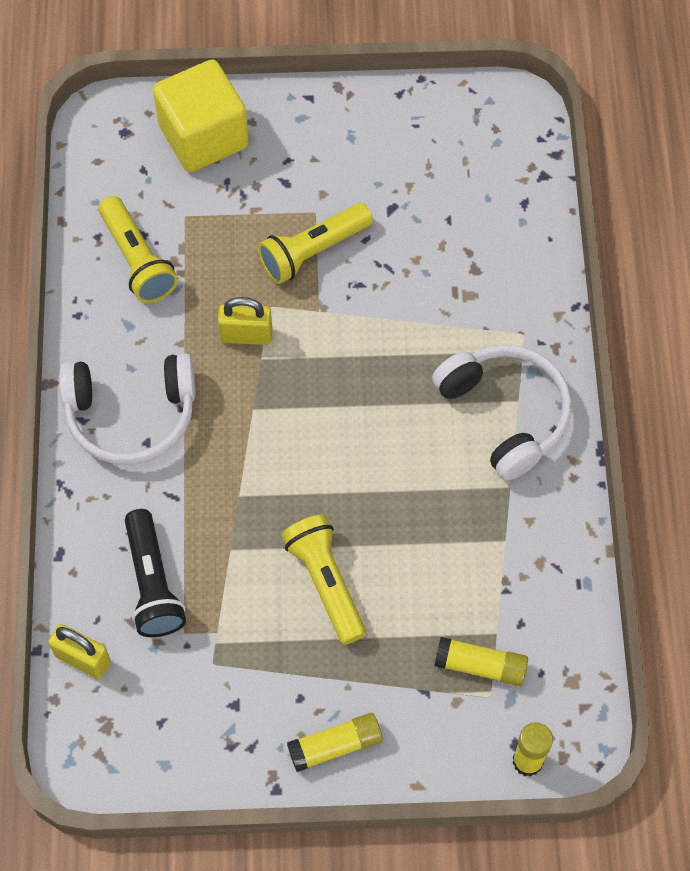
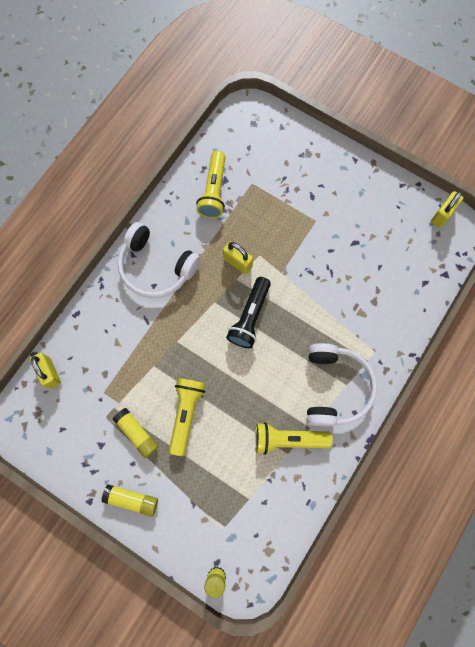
camera: 35 degrees right, 10 degrees up
black flashlight [125,509,186,637] -> black flashlight moved to [226,277,271,348]
yellow cube [153,59,249,172] -> none
yellow flashlight [258,203,373,284] -> yellow flashlight moved to [255,422,333,455]
yellow glue stick [434,637,528,686] -> yellow glue stick moved to [113,408,158,458]
none -> yellow padlock [431,191,464,228]

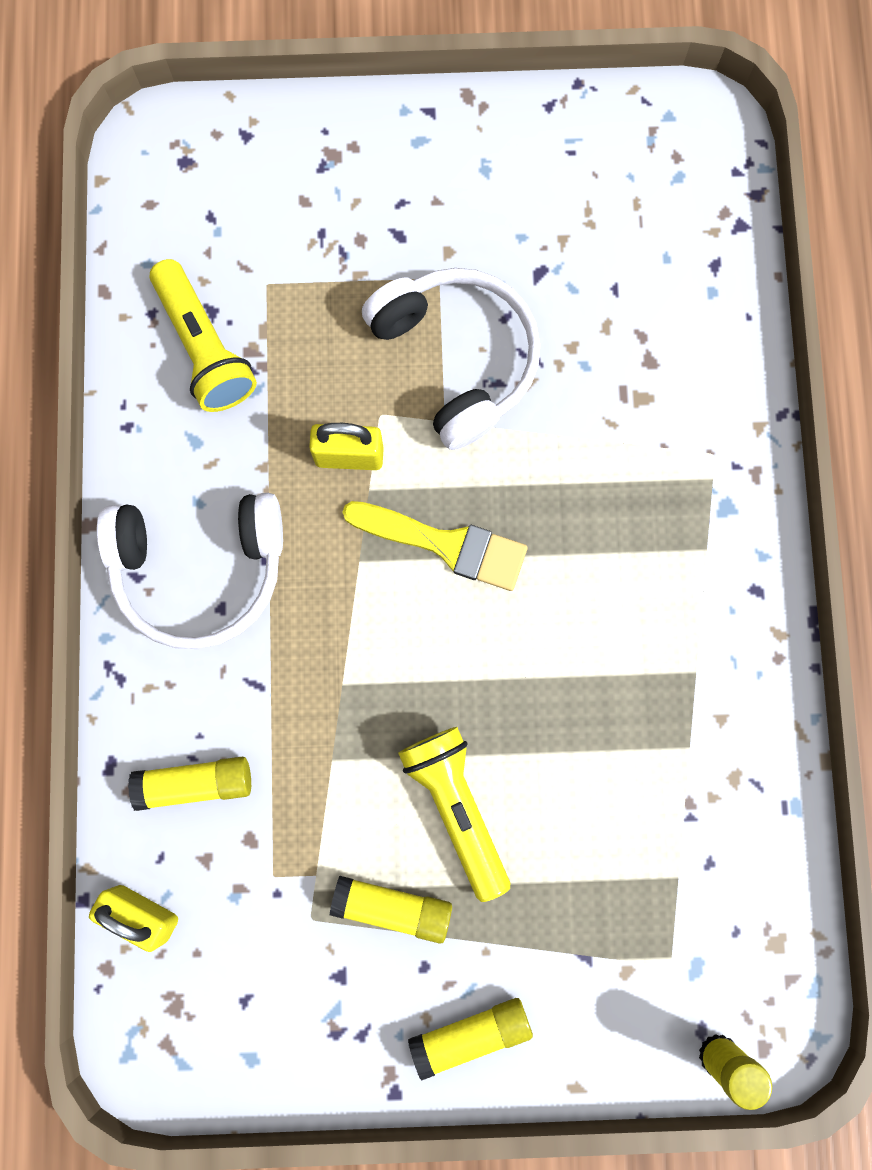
camera: 35 degrees left, 5 degrees up
black flashlight [226,277,271,348] -> yellow brush [342,501,528,591]
yellow flashlight [255,422,333,455] -> none
white headphones [307,343,377,427] -> white headphones moved to [362,268,540,450]
yellow padlock [431,191,464,228] -> none
none -> yellow glue stick [128,757,251,811]

